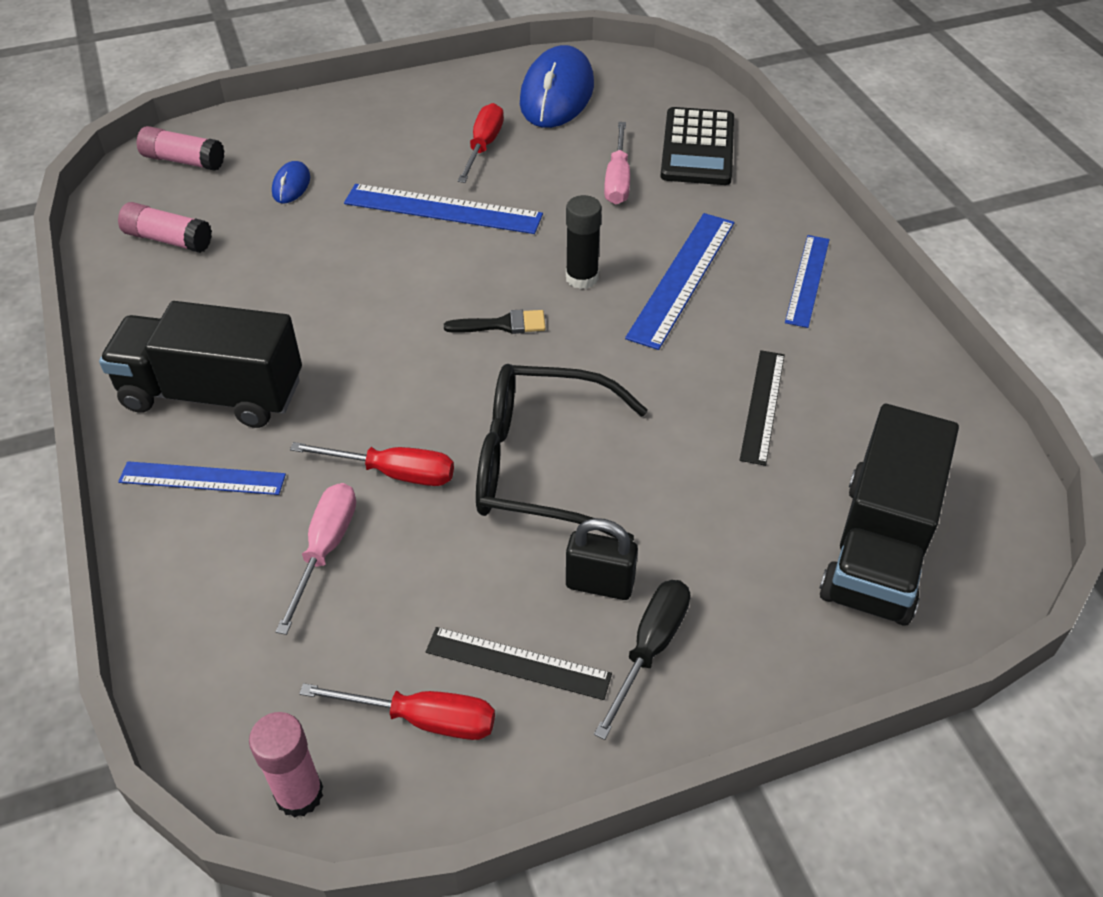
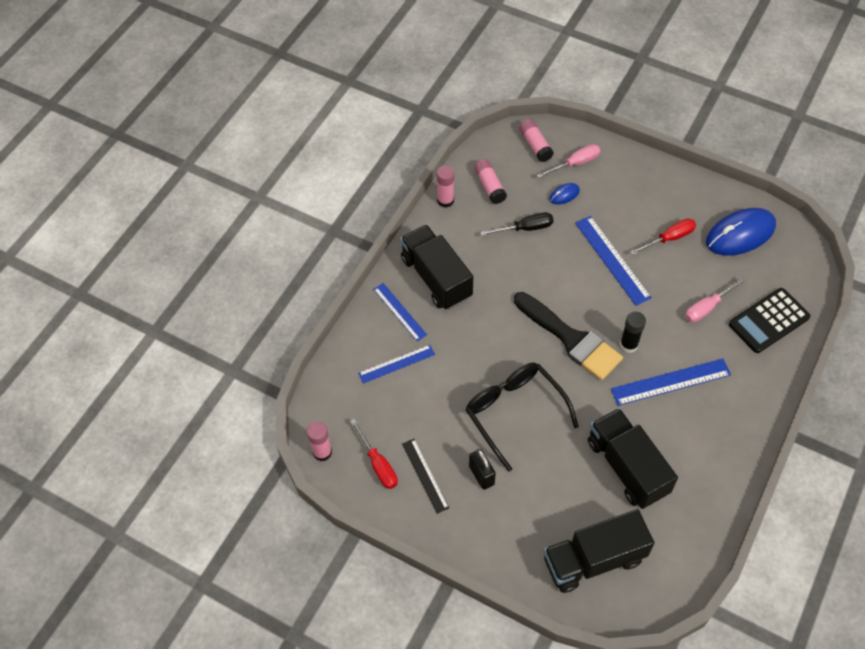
camera: 50 degrees right, 10 degrees up
pink screwdriver [276,483,356,635] -> pink screwdriver moved to [537,144,601,178]
red screwdriver [290,442,454,486] -> none
black brush [444,309,546,334] -> black brush [514,292,623,380], size x2.34
black screwdriver [594,580,691,740] -> black screwdriver moved to [480,212,554,236]
black ruler [740,350,785,466] -> black truck [588,408,678,509]
blue ruler [785,235,830,328] -> blue ruler moved to [358,345,435,384]
none -> pink glue stick [437,165,454,208]

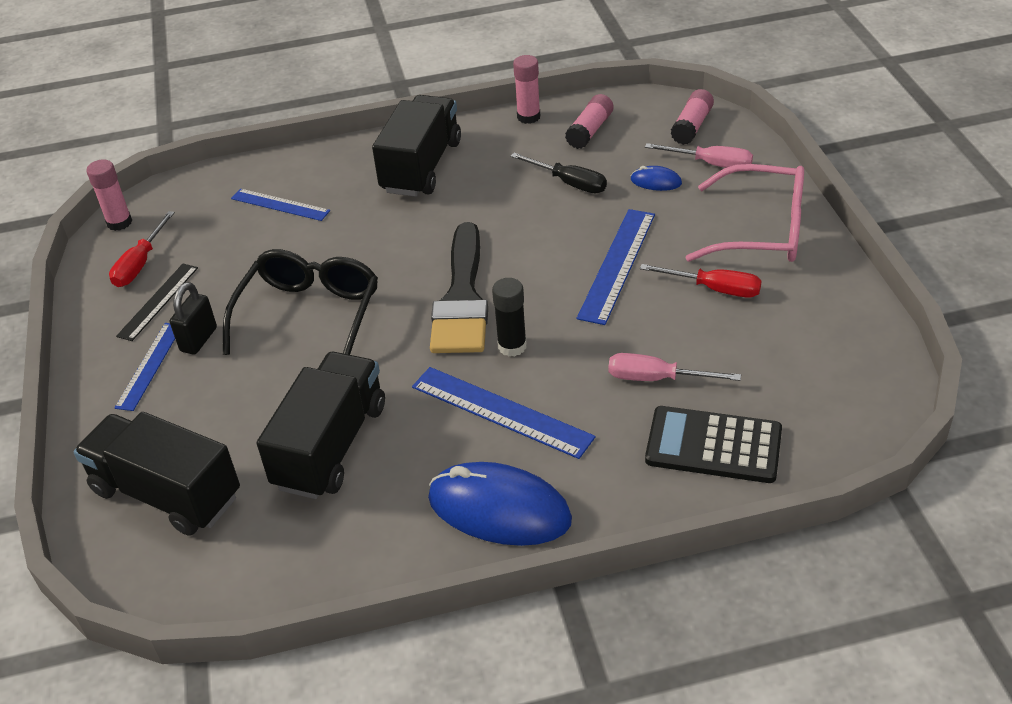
camera: 50 degrees right, 15 degrees down
blue ruler [373,283,427,341] -> blue ruler moved to [115,323,175,411]
blue mouse [706,208,776,256] -> blue mouse moved to [428,462,572,546]
none -> pink glasses [685,164,804,262]

